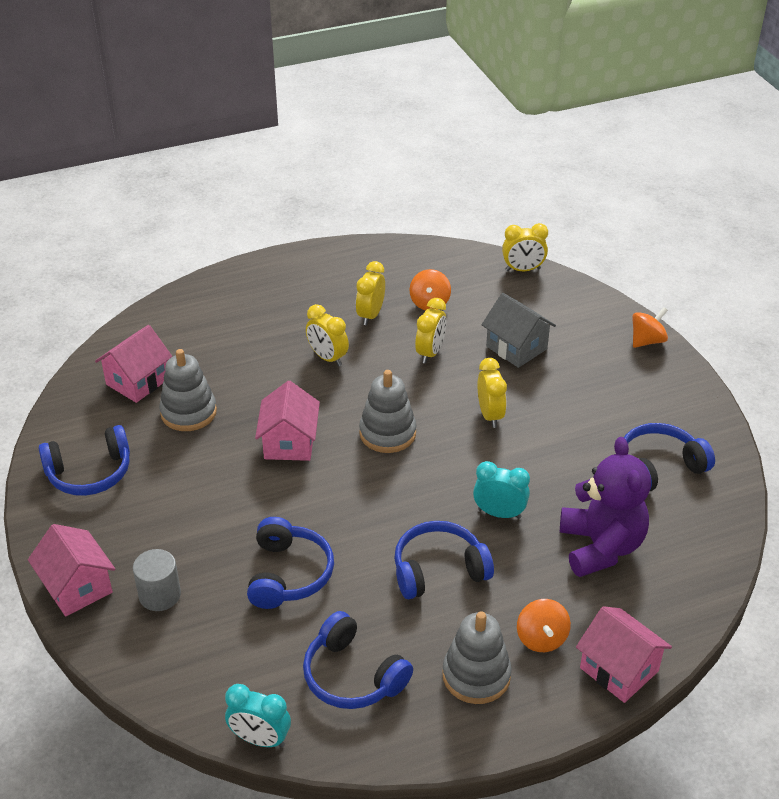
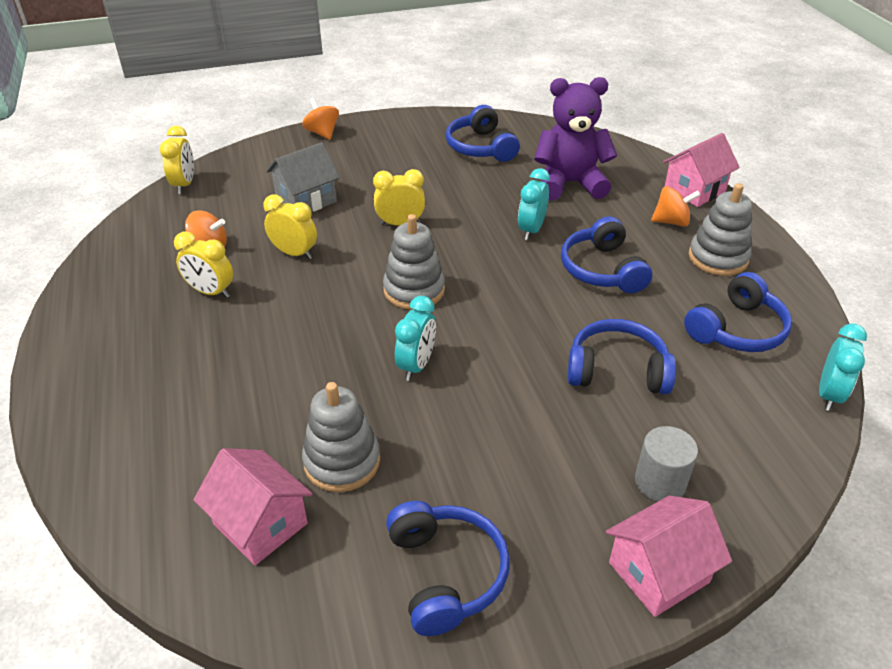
camera: 85 degrees left, 0 degrees up
pink house [255,381,320,461] -> turquoise clock [395,296,436,381]
yellow clock [306,304,349,366] -> none

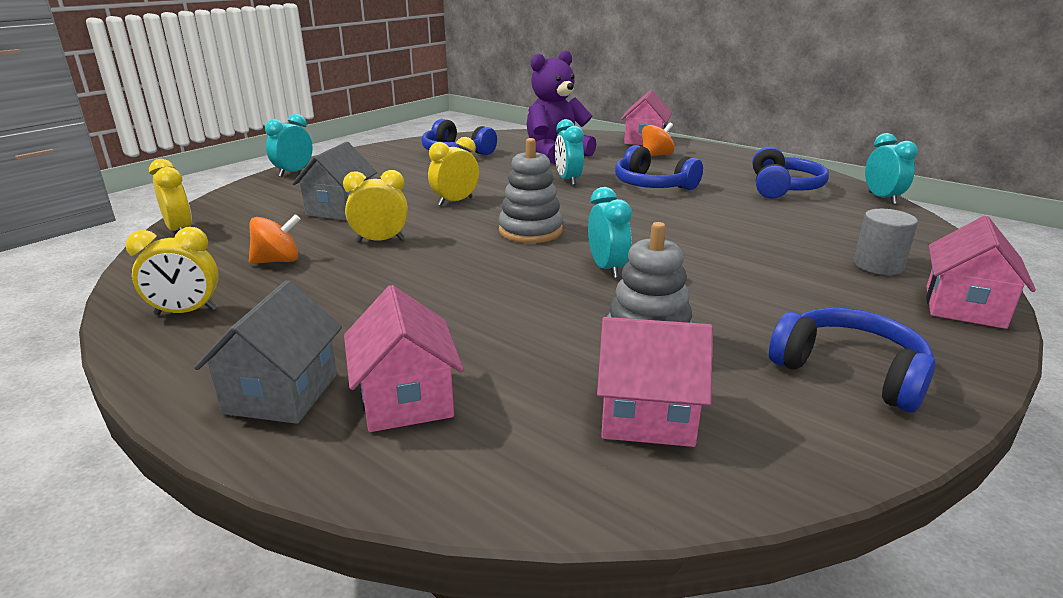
camera: 35 degrees left, 15 degrees down
yellow clock [174,231,233,298] -> yellow clock moved to [125,227,219,315]
orange spinning top [302,98,339,140] -> turquoise clock [265,114,313,177]
blue headphones [568,319,676,394] -> none
grey stacking toy [689,183,752,276] -> none
none -> grey house [194,280,342,424]
none -> pink house [344,285,464,432]

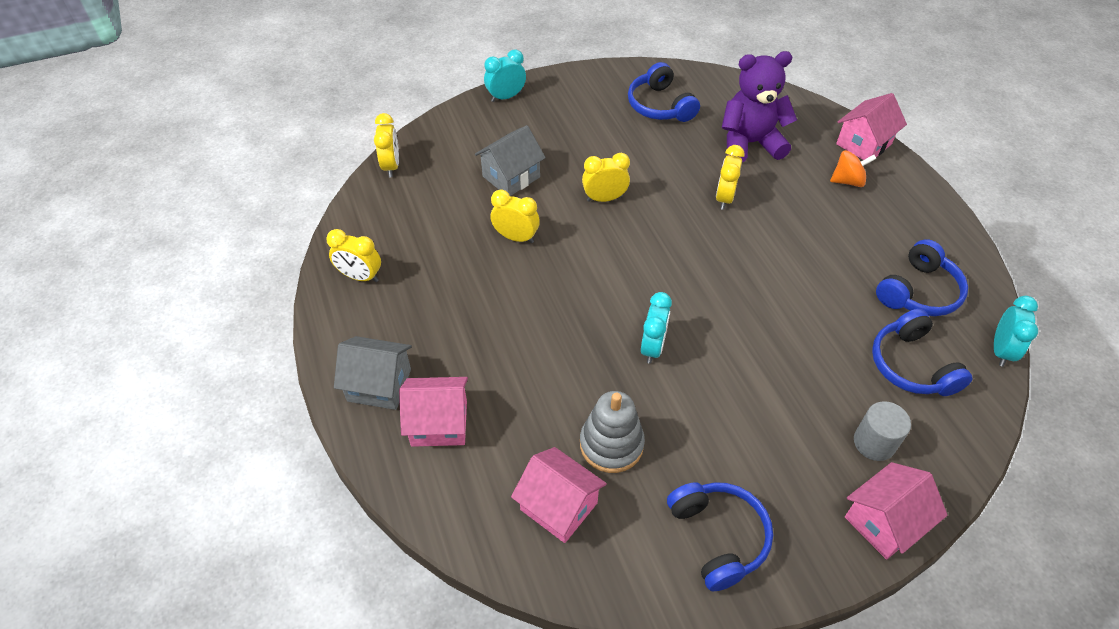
camera: 30 degrees right, 25 degrees up
grey house [194,280,342,424] -> grey house turned 60 degrees clockwise [334,336,412,410]
orange spinning top [249,214,301,264] -> none
pink house [344,285,464,432] -> pink house turned 75 degrees clockwise [399,377,468,447]
grey stacking toy [499,138,563,243] -> none
turquoise clock [555,119,584,185] -> yellow clock [716,145,744,210]
blue headphones [615,145,703,190] -> blue headphones moved to [872,309,972,396]

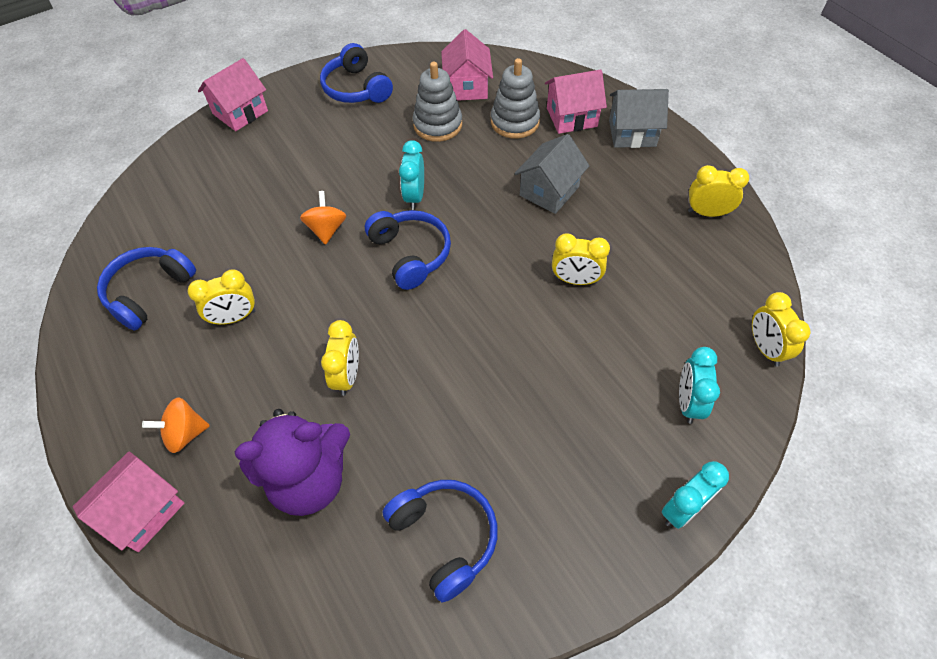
camera: 170 degrees right, 5 degrees up
grey house [475,125,546,196] -> grey house moved to [514,134,589,214]
pink house [511,447,607,543] -> pink house turned 60 degrees clockwise [441,29,493,101]
yellow clock [582,153,630,202] -> yellow clock moved to [188,269,256,325]
grey cylinder [854,401,911,461] -> none
blue headphones [872,309,972,396] -> blue headphones moved to [365,210,451,290]
turquoise clock [994,296,1038,367] -> turquoise clock moved to [679,347,720,424]
none -> orange spinning top [300,191,346,245]
none -> grey stacking toy [491,58,540,139]

